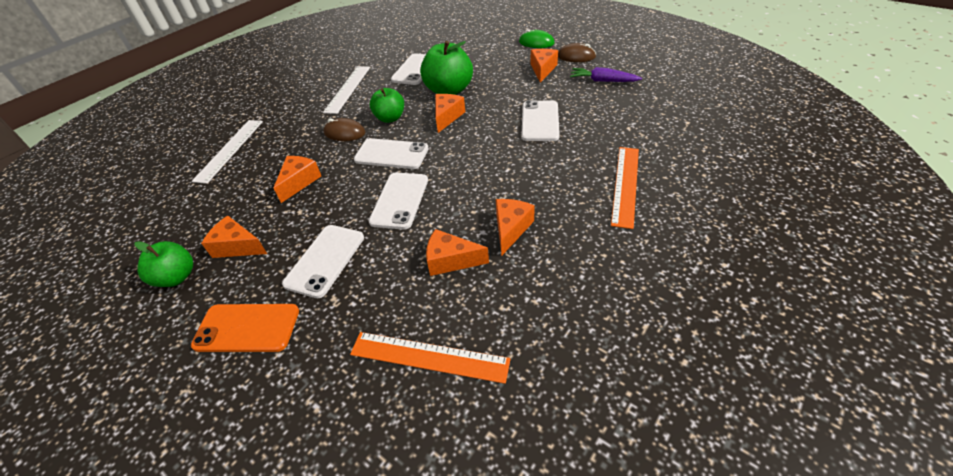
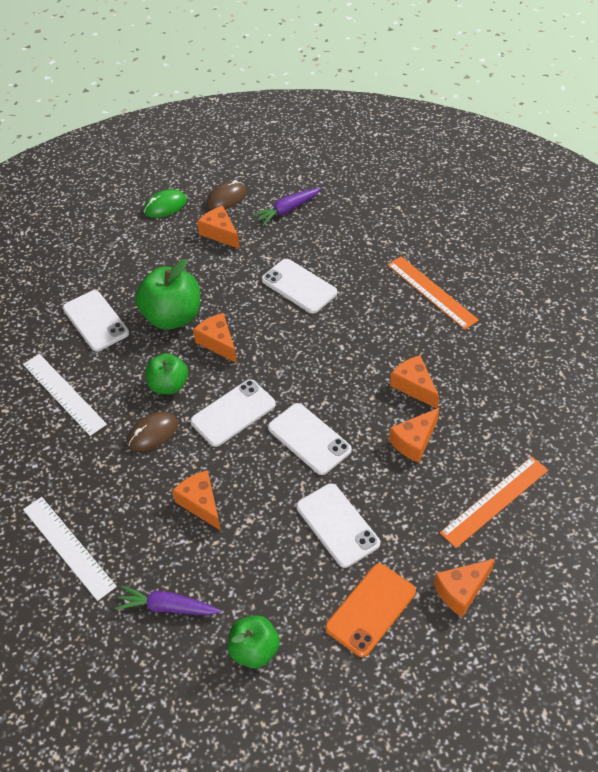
camera: 55 degrees left, 5 degrees up
orange cheese [201,216,267,258] -> orange cheese moved to [434,559,495,617]
none -> purple carrot [115,586,221,615]

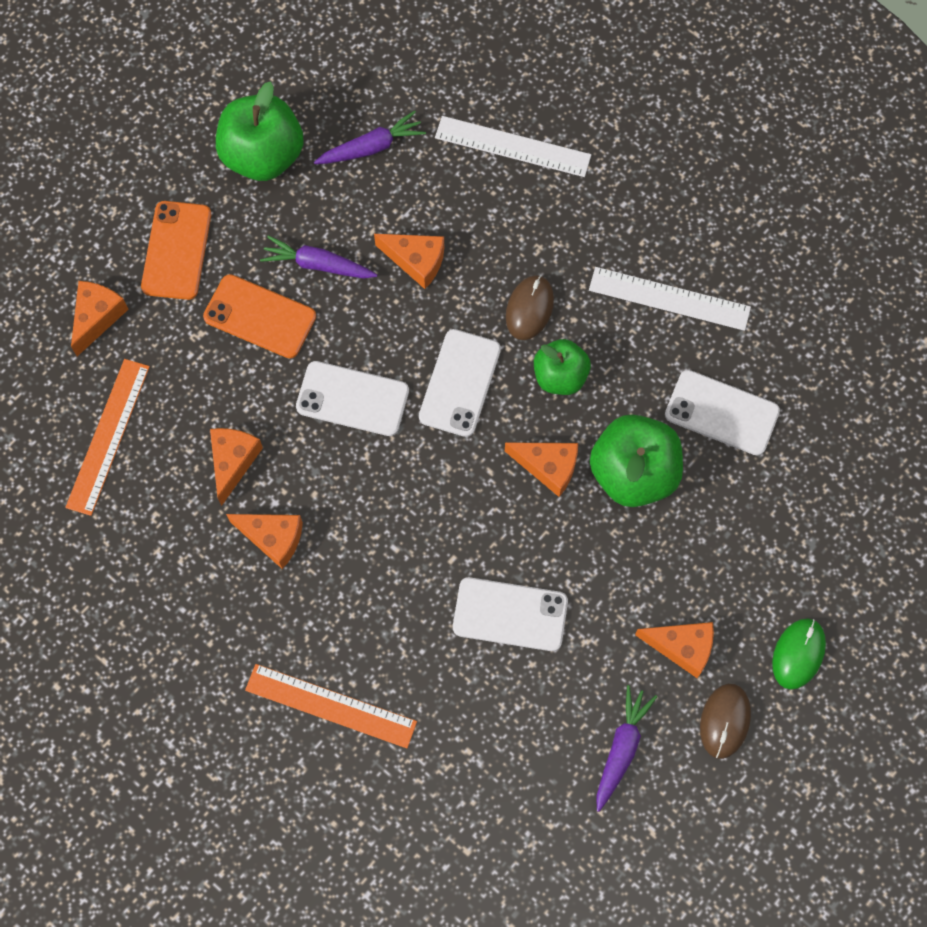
camera: 145 degrees right, 20 degrees up
green apple [228,615,280,668] -> green apple [216,82,304,181], size x1.59
white phone [296,483,380,568] -> orange phone [203,274,316,358]
none -> purple carrot [260,236,377,279]

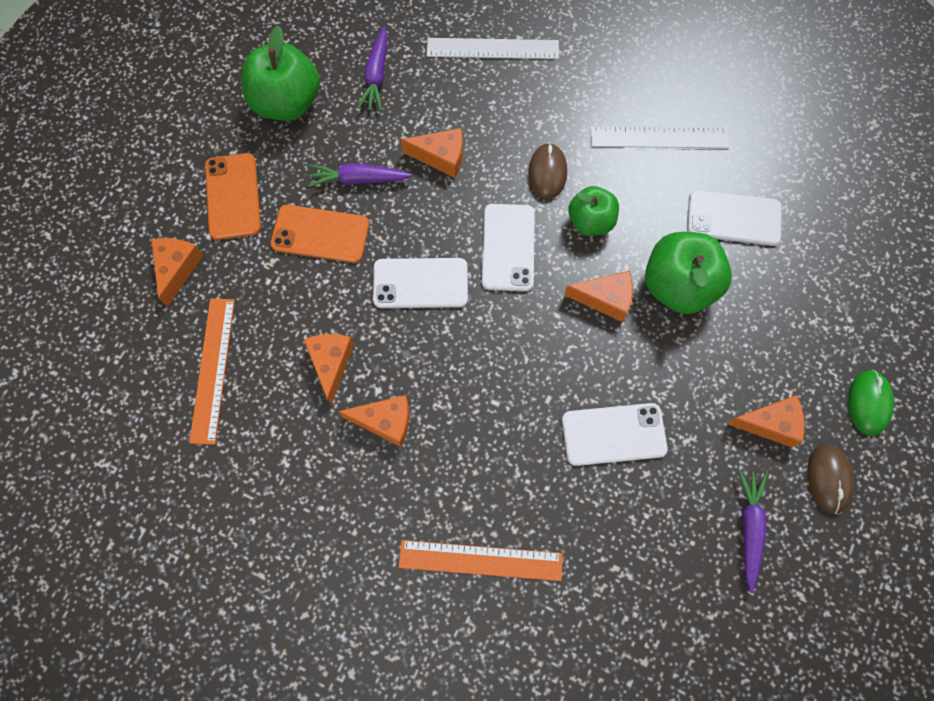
camera: 15 degrees left, 0 degrees up
purple carrot [314,111,426,164] -> purple carrot turned 135 degrees clockwise [357,26,387,111]

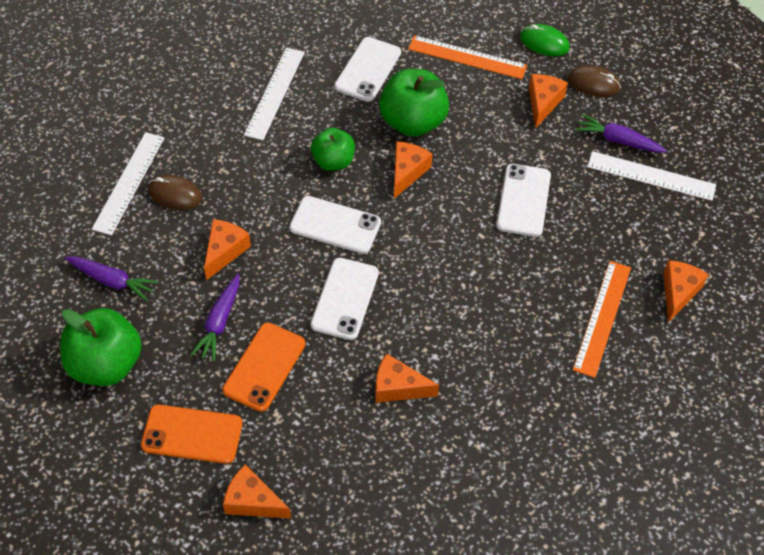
camera: 75 degrees left, 15 degrees down
orange ruler [189,298,235,445] -> orange ruler moved to [408,35,527,79]
orange cheese [339,395,409,447] -> orange cheese moved to [663,260,709,323]
brown mouse [528,143,567,200] -> brown mouse moved to [148,175,202,210]
none -> white ruler [587,151,716,201]

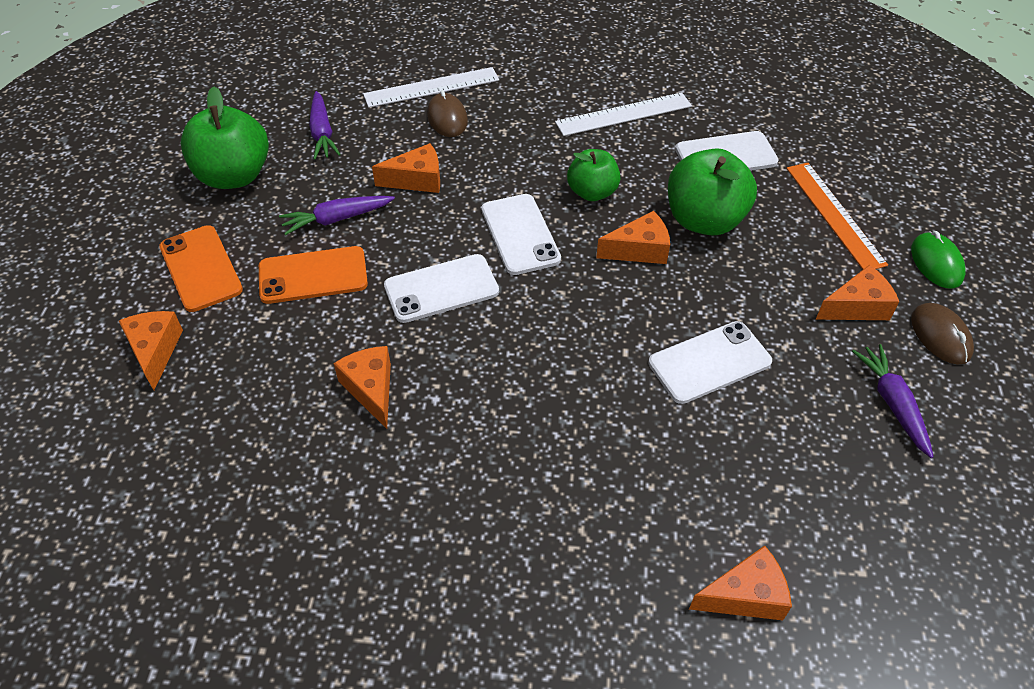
camera: 55 degrees right, 5 degrees down
orange ruler [573,261,631,378] -> none
white ruler [587,151,716,201] -> none

